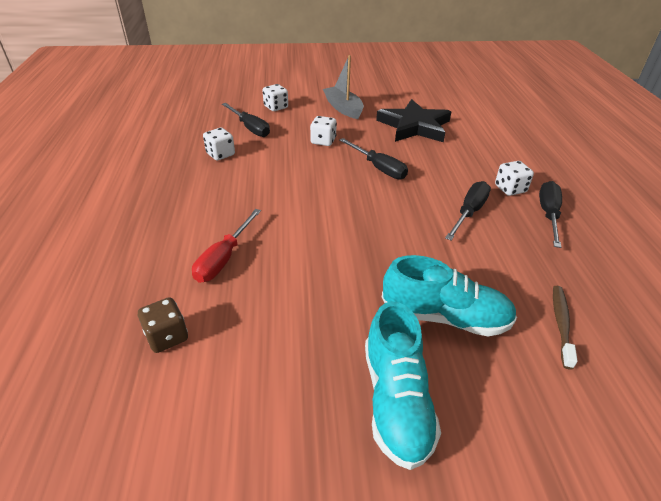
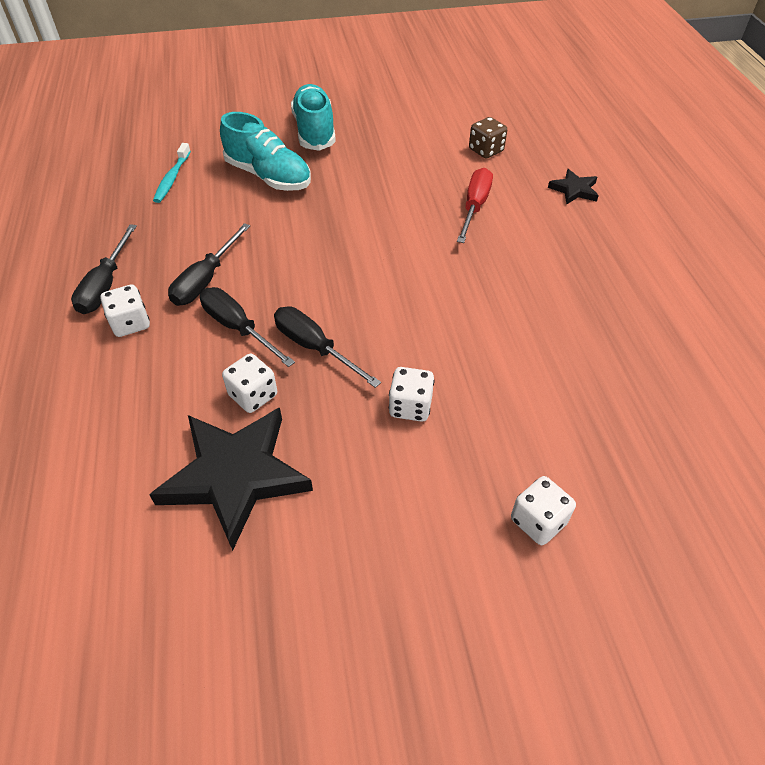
camera: 175 degrees right, 10 degrees up
white dice [203,128,235,160] -> white dice moved to [222,354,277,413]
black screwdriver [222,103,270,137] -> black screwdriver moved to [200,287,295,367]
grey boat [323,55,364,119] -> none
turquoise shoe [382,255,517,336] -> turquoise shoe turned 150 degrees counterclockwise [220,112,311,191]
brown toothbrush [553,286,578,369] -> turquoise toothbrush [153,143,191,203]
none -> black star [548,169,599,205]

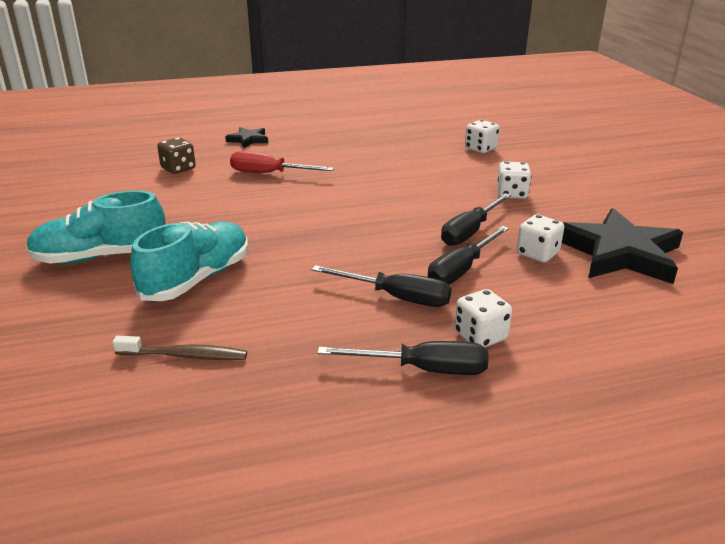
camera: 95 degrees left, 20 degrees down
turquoise toothbrush [153,143,191,203] -> brown toothbrush [113,336,247,360]
white dice [511,476,576,545] -> white dice moved to [465,120,500,153]

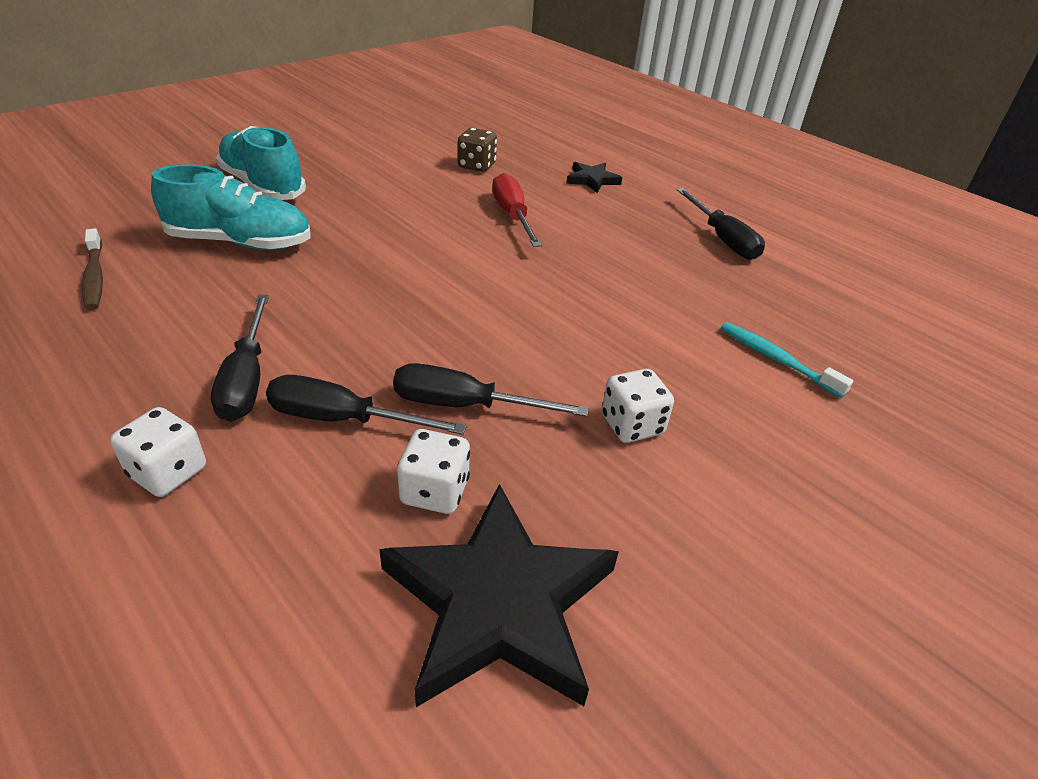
camera: 60 degrees right, 10 degrees up
black screwdriver [317,341,488,375] -> black screwdriver moved to [677,188,765,260]
white dice [465,120,500,153] -> turquoise toothbrush [721,322,853,398]

